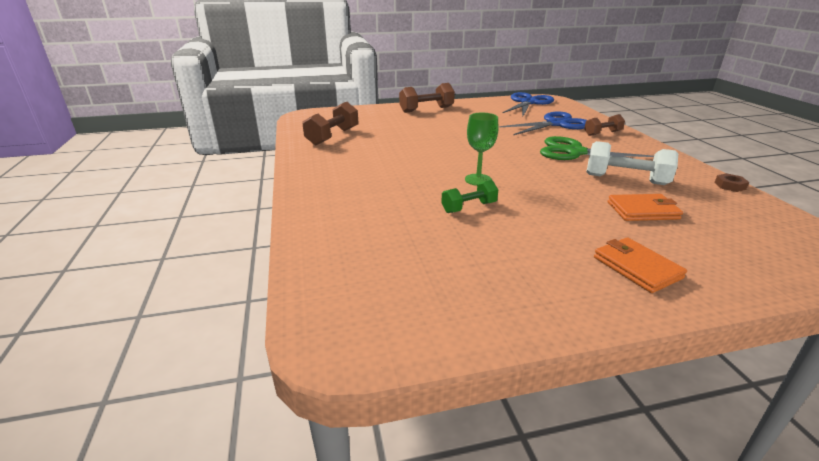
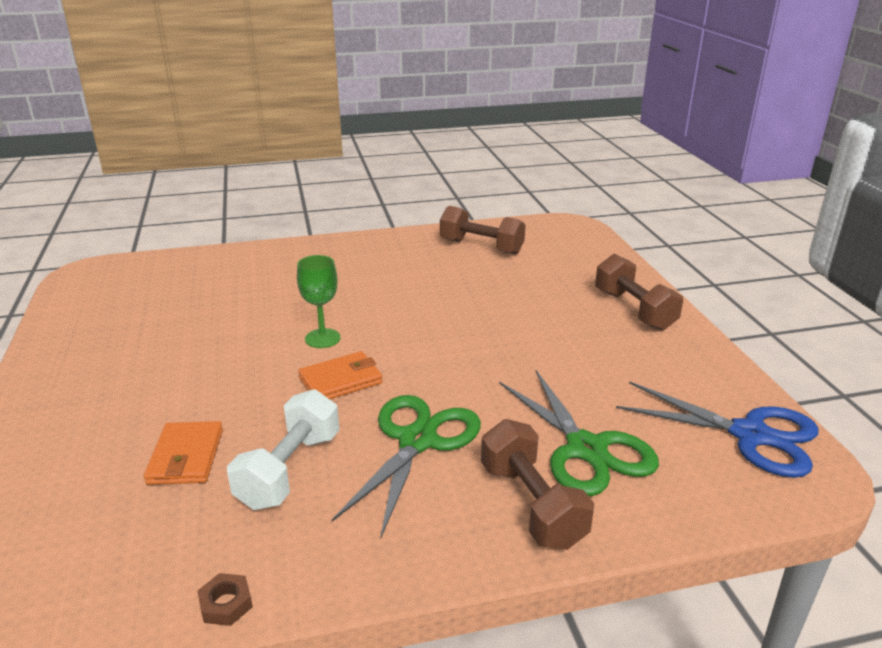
camera: 90 degrees right, 0 degrees up
green dumbbell [441,180,498,213] -> none
blue scissors [500,111,586,135] -> green scissors [499,369,659,496]
brown dumbbell [584,114,625,136] -> brown dumbbell [481,419,594,550], size x1.59
orange wallet [594,237,687,293] -> orange wallet moved to [298,351,383,399]

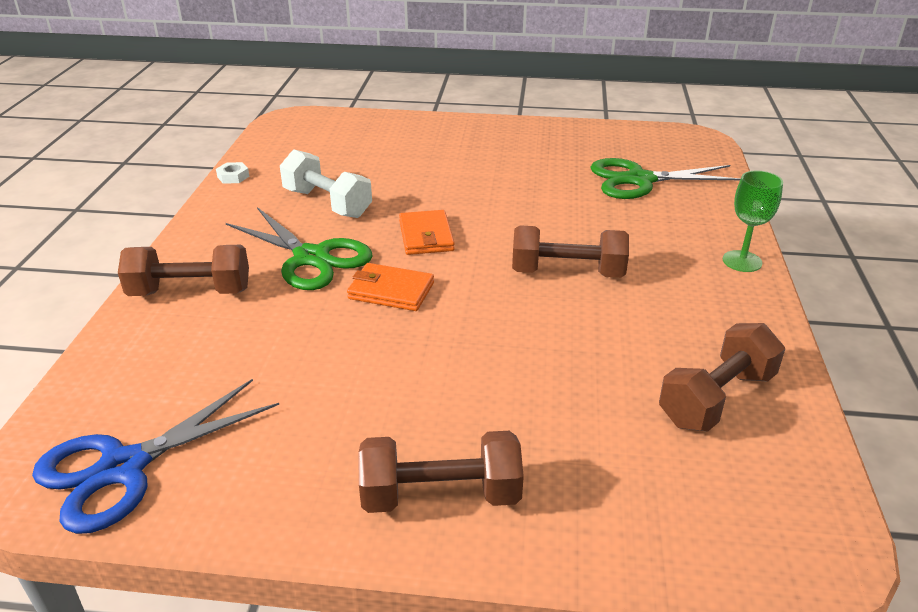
camera: 110 degrees right, 5 degrees up
orange wallet [144,421,223,485] -> orange wallet moved to [347,263,434,311]
brown nut [197,573,253,626] -> white nut [216,162,250,184]
green goblet [297,255,341,348] -> green goblet moved to [723,171,783,272]
green scissors [499,369,659,496] -> green scissors moved to [591,158,741,199]
none -> brown dumbbell [512,225,629,278]

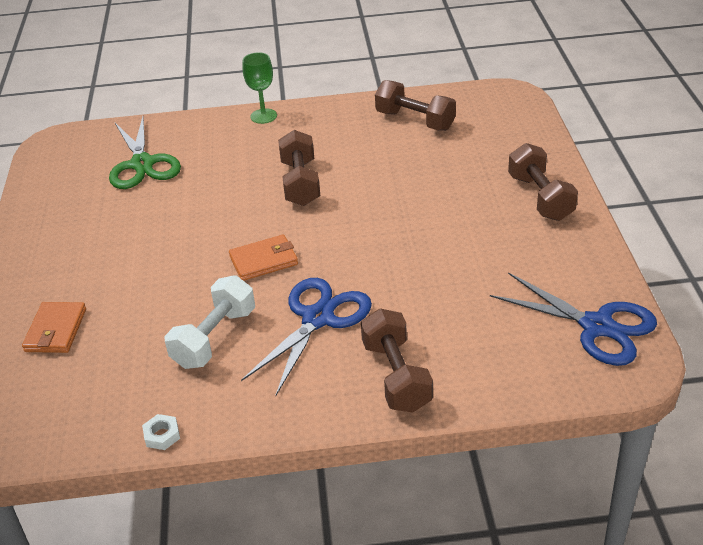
camera: 100 degrees left, 5 degrees up
green scissors [226,207,373,290] -> blue scissors [241,278,372,395]
orange wallet [347,263,434,311] -> orange wallet moved to [22,302,86,353]

